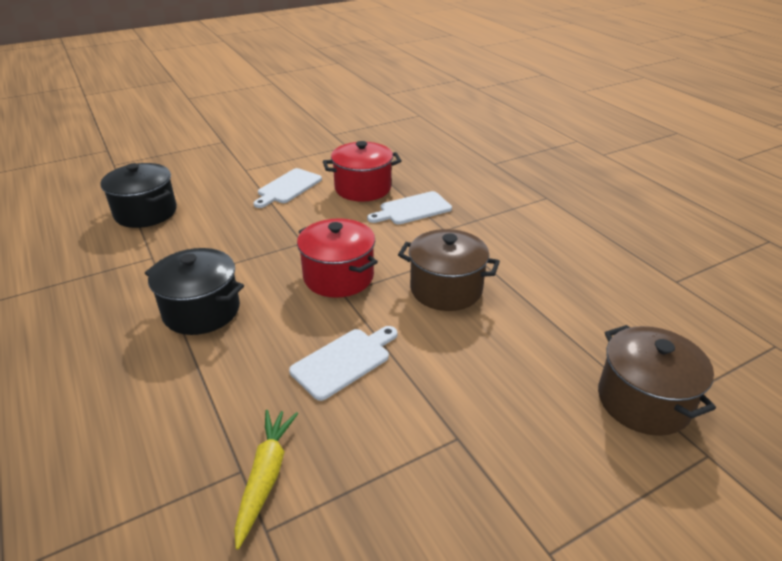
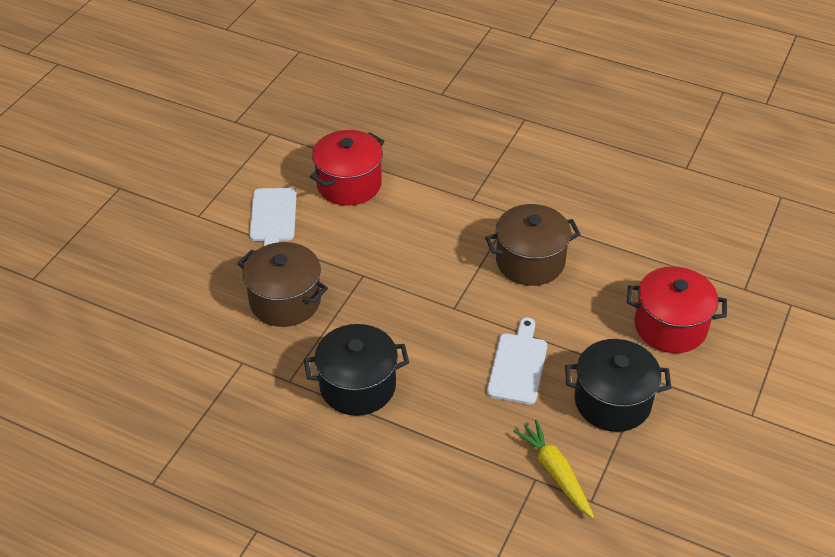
camera: 35 degrees left, 10 degrees up
black pot [101,163,177,228] -> black pot moved to [565,339,672,432]
red pot [297,218,378,298] -> red pot moved to [627,266,727,353]
white cutting board [367,191,452,224] -> none
brown pot [598,325,716,436] -> brown pot moved to [237,242,328,327]

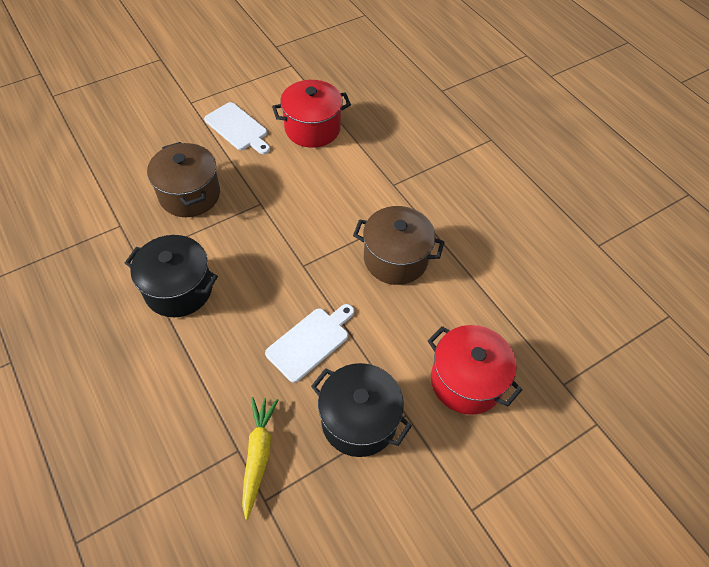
camera: 30 degrees right, 10 degrees up
white cutting board [249,188,297,246] -> white cutting board turned 75 degrees counterclockwise [204,102,270,154]

